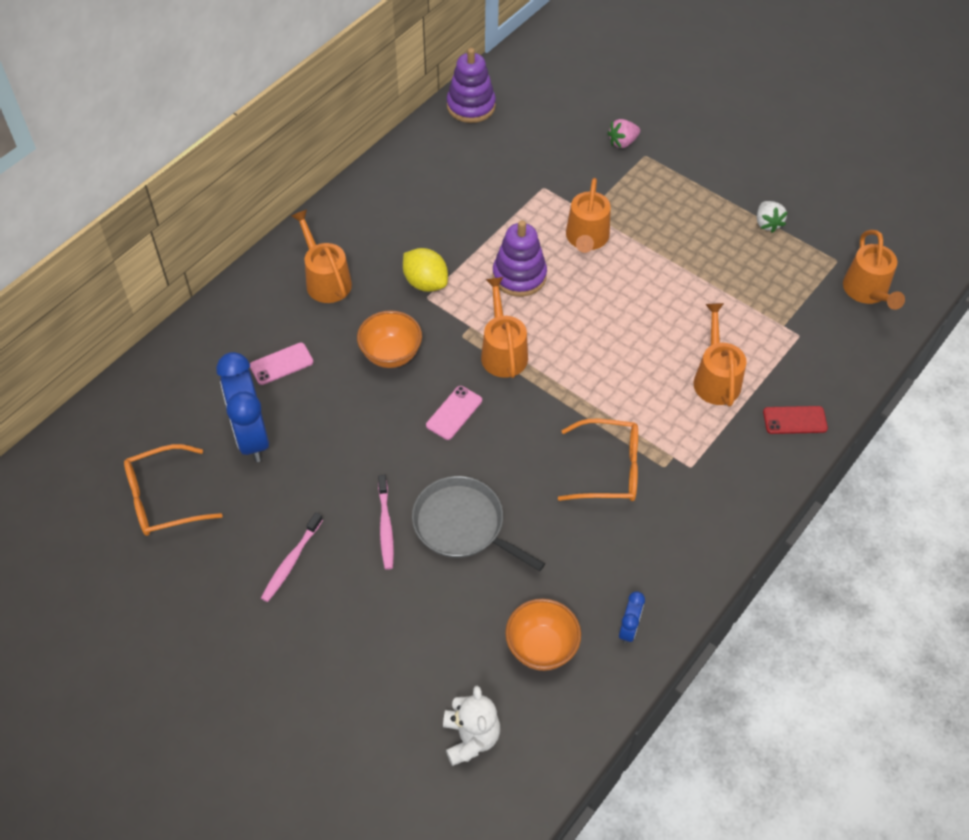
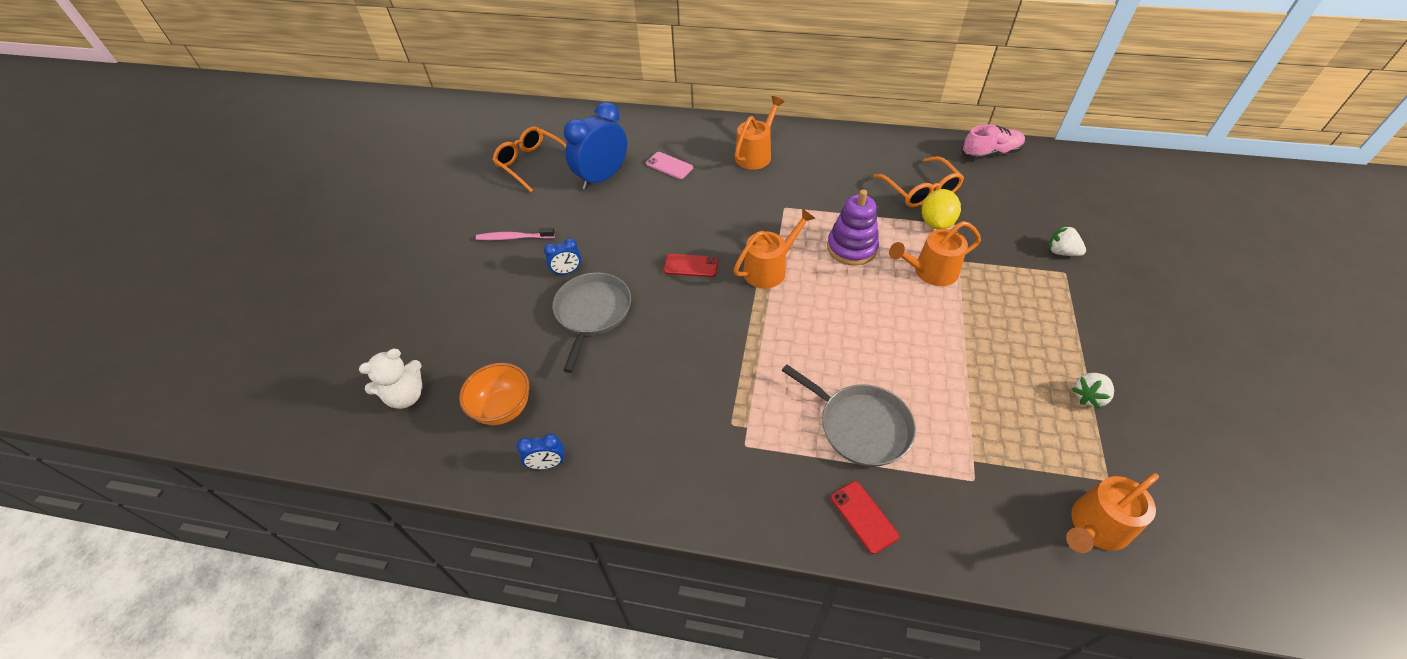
camera: 65 degrees right, 5 degrees down
orange bowl [357,311,422,368] -> none
pink toothbrush [378,475,394,570] -> blue clock [544,238,581,275]
yellow lemon [403,248,448,292] -> yellow lemon moved to [922,189,961,229]
pink phone [426,386,482,440] -> red phone [664,254,718,277]
purple stacking toy [447,48,496,123] -> pink shoe [962,124,1025,160]
orange glasses [558,419,638,501] -> orange glasses moved to [873,156,964,207]
pink strawberry [607,119,640,148] -> white strawberry [1048,225,1086,256]
orange watering can [693,303,747,407] -> grey pan [782,364,916,467]

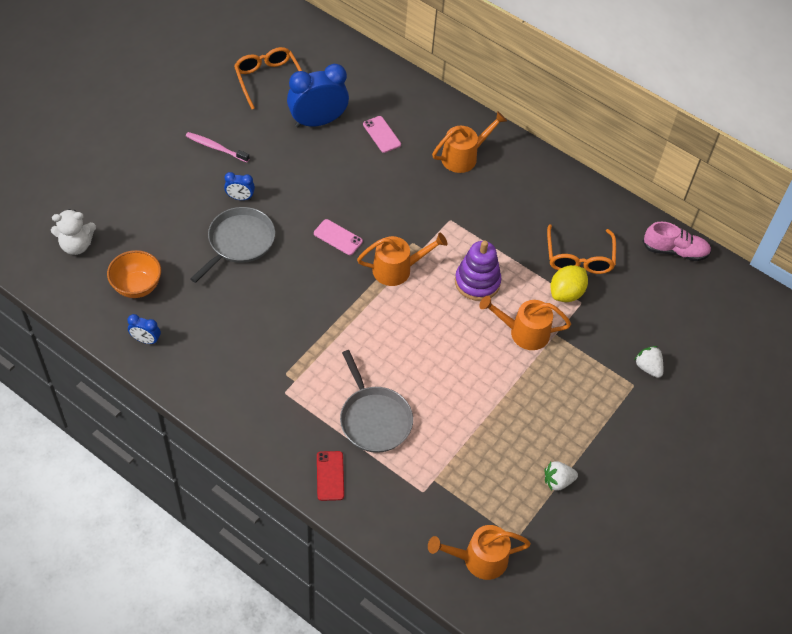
camera: 20 degrees right, 5 degrees up
red phone [664,254,718,277] -> pink phone [314,219,363,255]

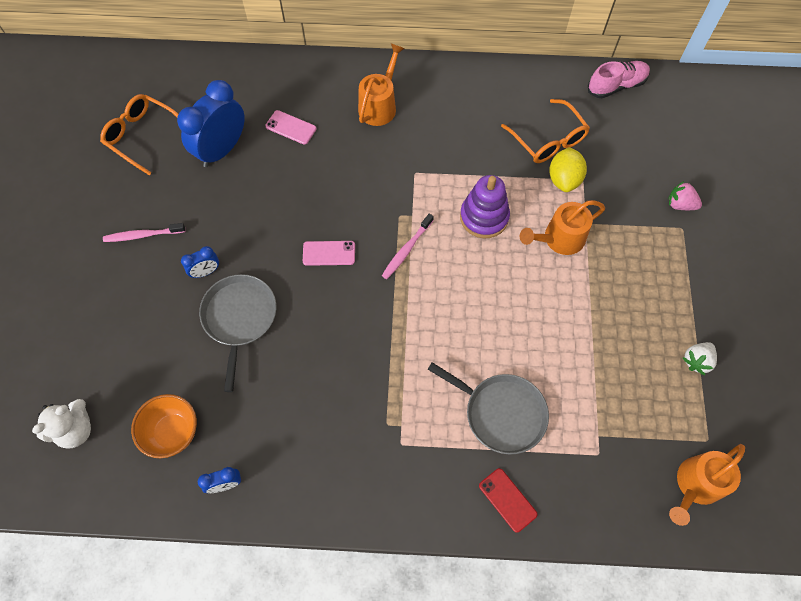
camera: 30 degrees left, 10 degrees up
orange watering can [357,232,447,286] -> pink toothbrush [382,214,434,279]
white strawberry [634,346,663,378] -> pink strawberry [668,181,702,210]

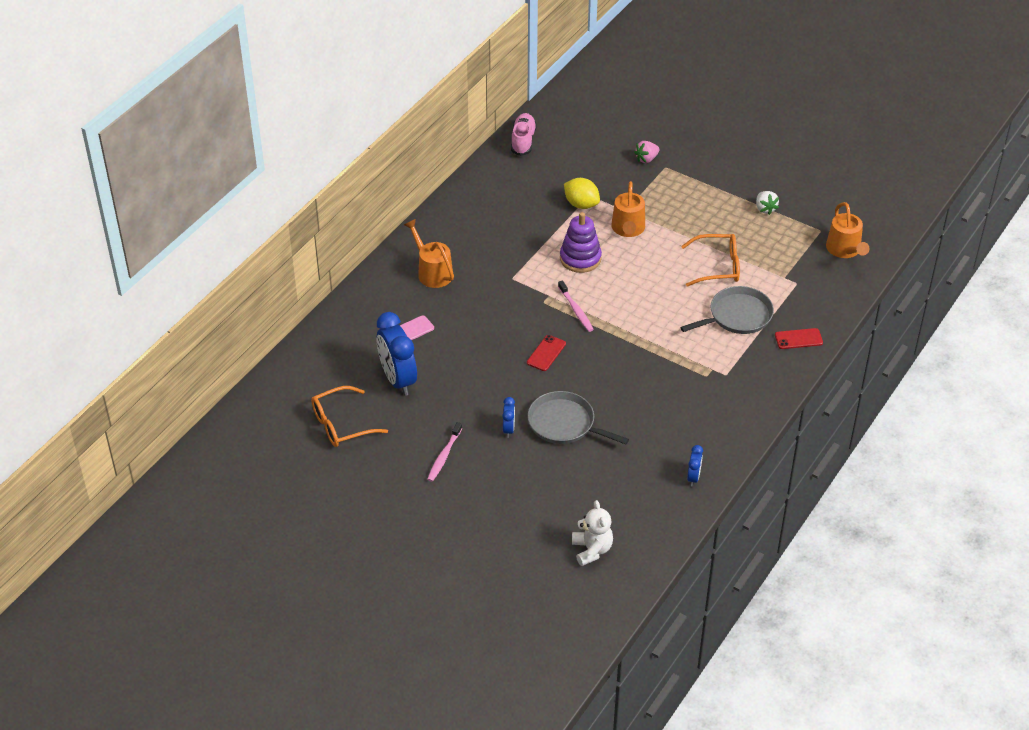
camera: 60 degrees left, 20 degrees down
orange bowl [131,394,197,458] -> none
pink phone [303,241,355,266] -> red phone [527,335,566,371]
orange glasses [501,99,590,163] -> orange glasses moved to [681,234,740,287]

